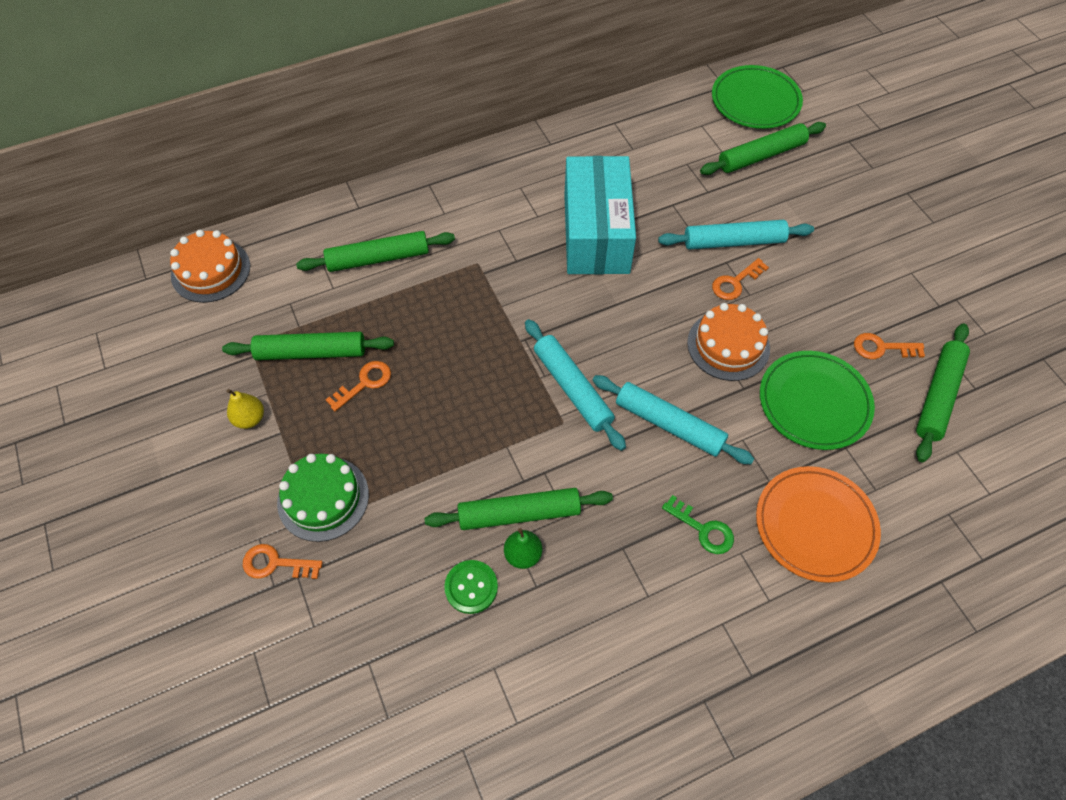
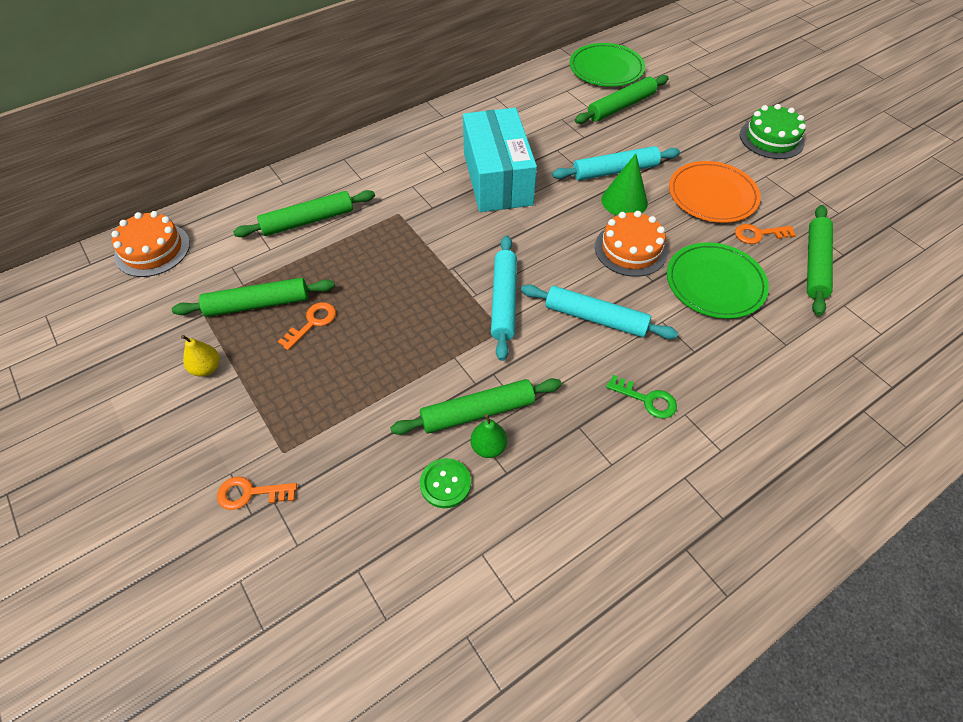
camera: 10 degrees left, 5 degrees down
green cake [277,454,369,542] -> green cake moved to [740,104,806,159]
turquoise rolling pin [525,319,626,451] -> turquoise rolling pin turned 45 degrees clockwise [491,235,517,361]
orange key [712,258,769,300] -> green cone [601,153,648,216]
orange plate [756,466,881,583] -> orange plate moved to [669,161,761,223]

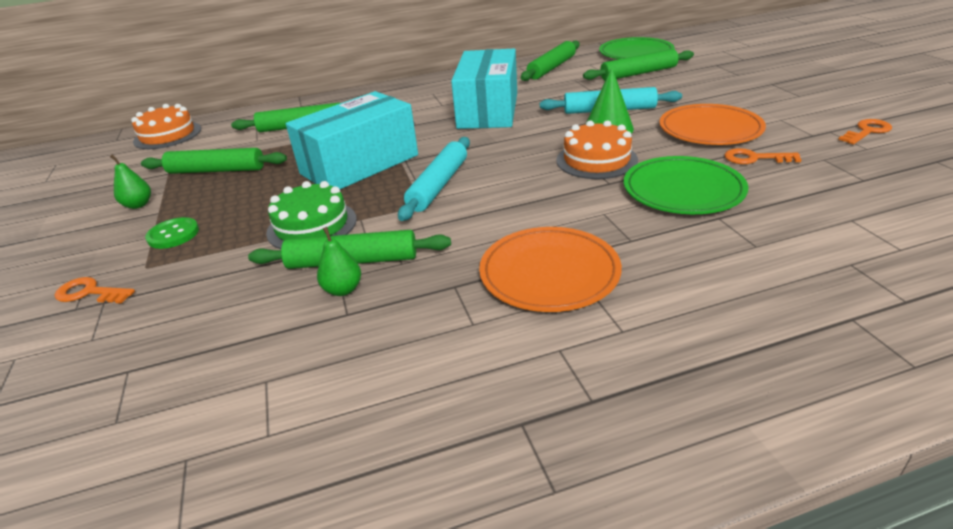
camera: 20 degrees right, 20 degrees down
yellow pear [181,335,220,377] -> green pear [110,154,151,209]
orange key [278,302,336,350] -> orange key moved to [838,119,892,144]
green button [420,458,471,508] -> green button moved to [145,217,199,249]
turquoise rolling pin [521,284,678,339] -> none
green key [606,375,677,419] -> orange plate [479,227,622,312]
green cake [740,104,806,159] -> green cake moved to [266,181,357,249]
green rolling pin [807,205,833,316] -> green rolling pin moved to [521,41,580,81]
none -> turquoise box [286,91,418,189]

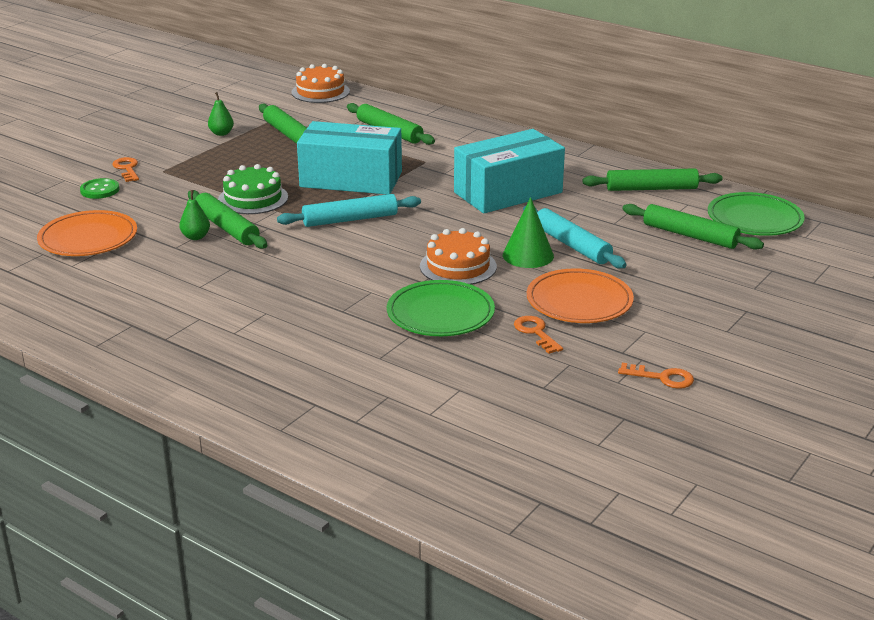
camera: 50 degrees right, 5 degrees down
green button [145,217,199,249] -> green button moved to [80,178,119,199]
orange plate [479,227,622,312] -> orange plate moved to [37,210,137,256]

